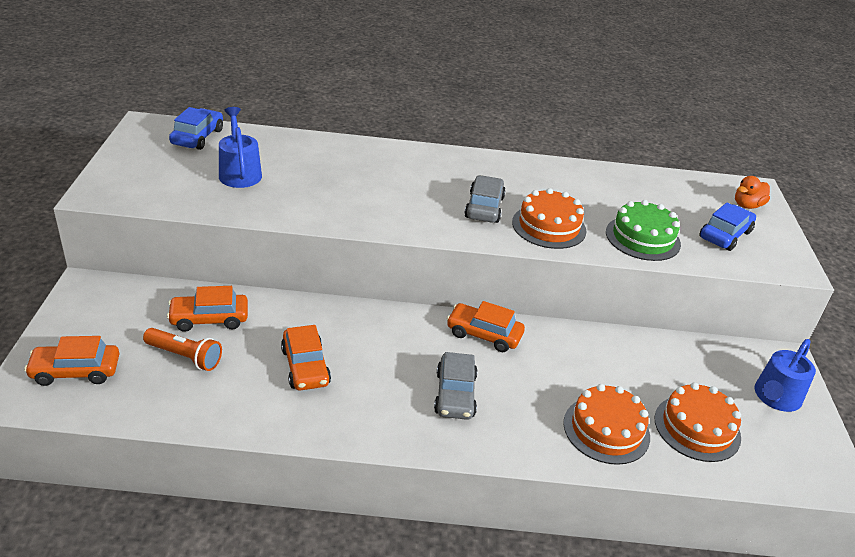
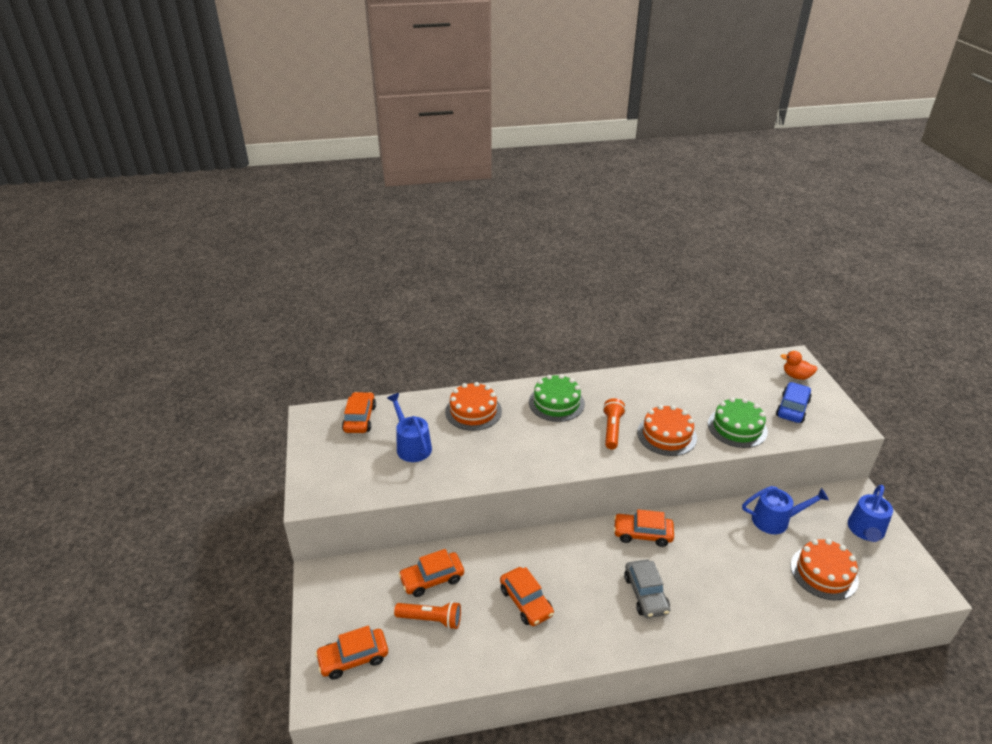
camera: 10 degrees left, 0 degrees up
blue car [169,107,223,150] -> orange car [342,392,376,433]
grey car [464,175,506,223] -> orange flashlight [603,398,626,450]
orange cake [563,384,650,465] -> orange cake moved to [445,382,502,431]
orange duck [735,176,770,209] -> orange duck turned 75 degrees clockwise [781,351,818,380]
none -> green cake [529,374,585,422]
none -> blue watering can [742,486,829,534]

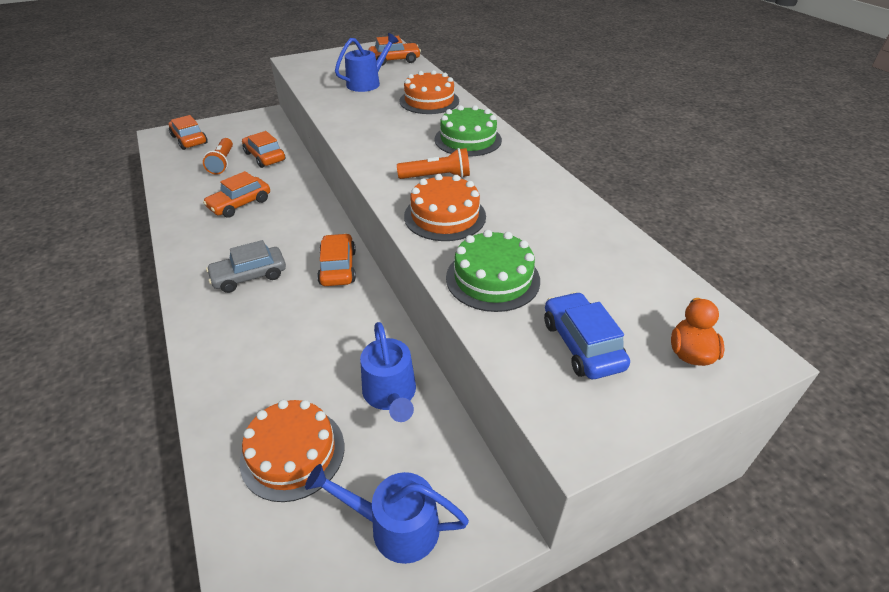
camera: 75 degrees right, 5 degrees up
blue car [776,382,812,423] -> blue car turned 120 degrees counterclockwise [544,292,630,379]

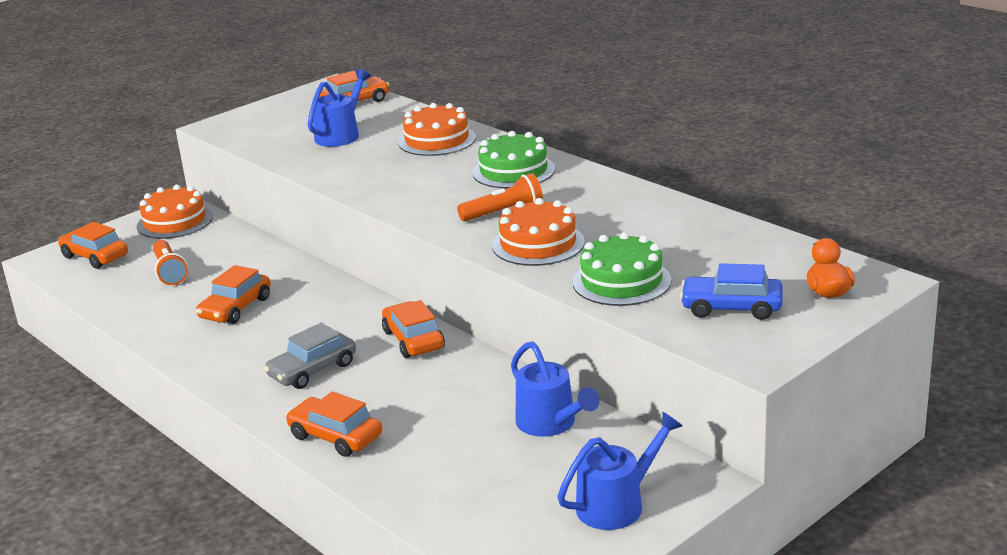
camera: 15 degrees left, 15 degrees down
orange cake [240,400,344,502] -> orange cake moved to [137,185,213,239]
orange car [242,131,285,168] -> orange car moved to [286,391,382,457]
blue watering can [305,464,469,564] -> blue watering can turned 150 degrees clockwise [557,411,683,530]
blue car [544,292,630,379] -> blue car turned 45 degrees counterclockwise [680,263,783,320]

